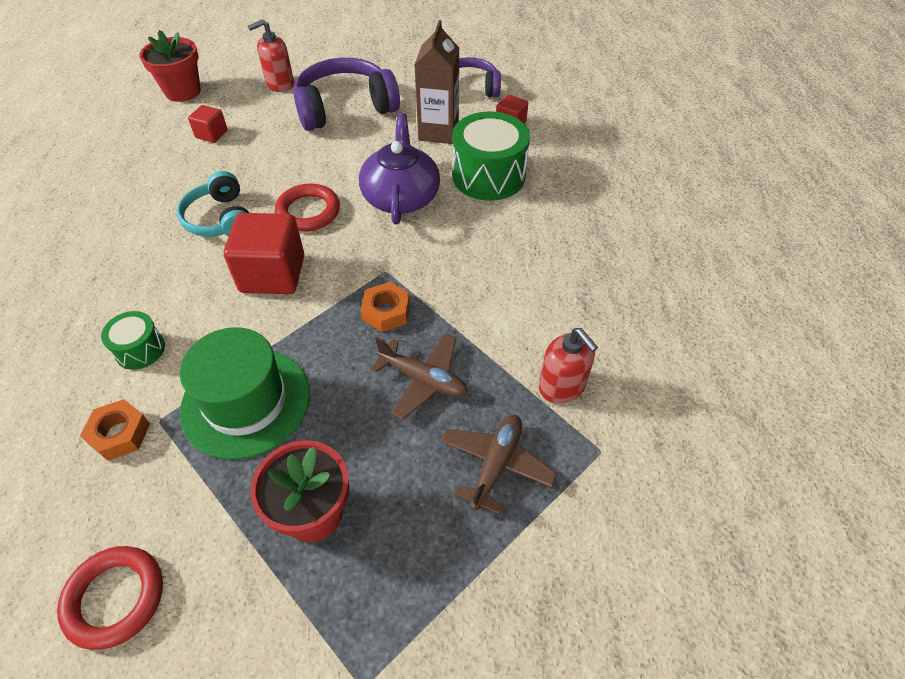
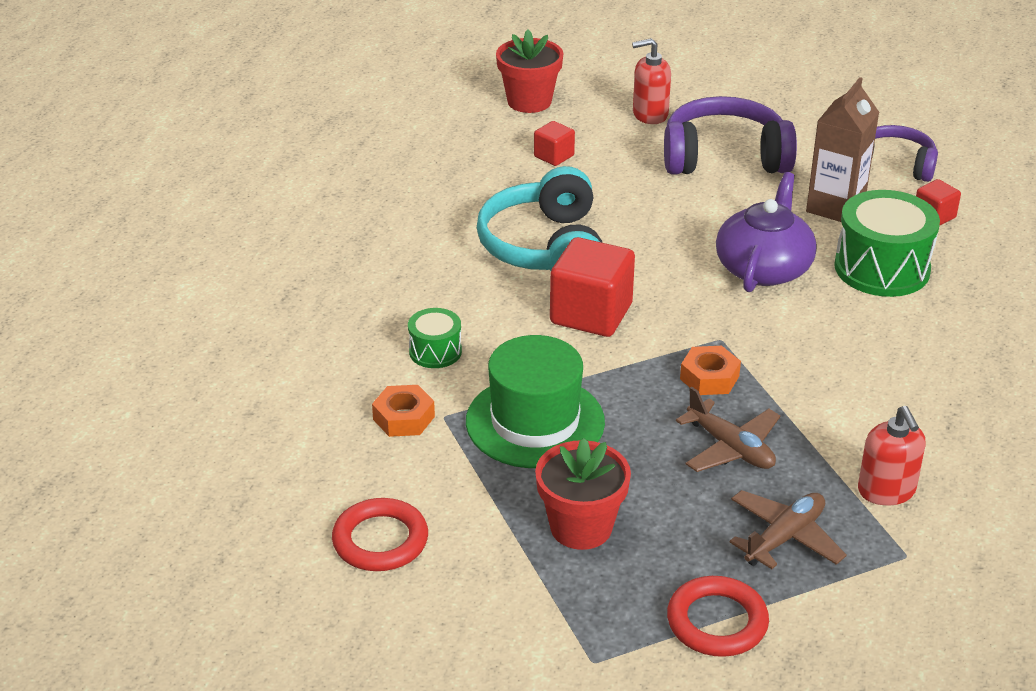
camera: 20 degrees right, 15 degrees down
turquoise headphones [177,171,249,237] -> turquoise headphones [477,166,602,271], size x1.55
red ring [275,184,340,231] -> red ring moved to [667,576,769,657]

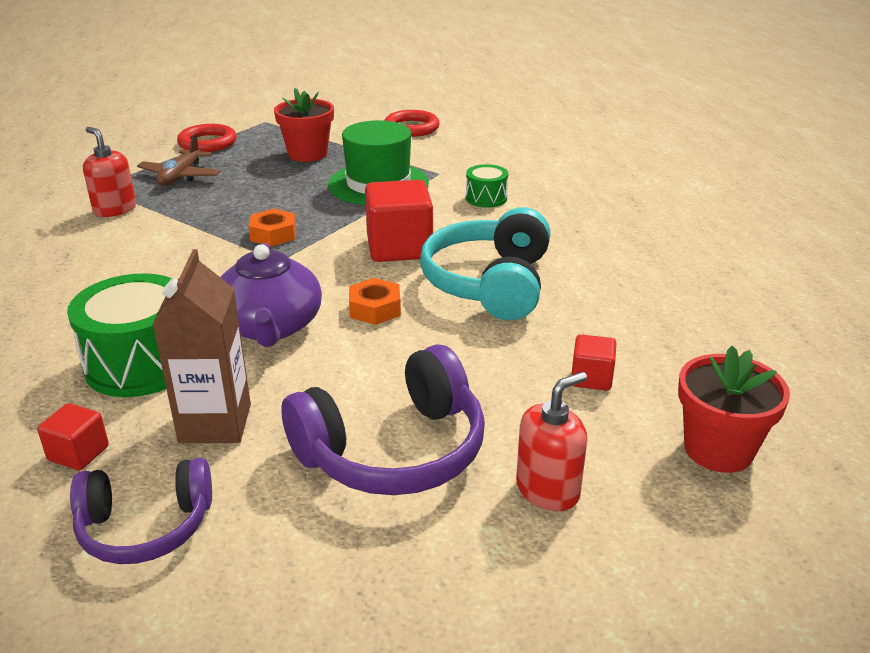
camera: 150 degrees right, 5 degrees down
orange nut [372,385,435,437] -> orange nut moved to [349,278,401,325]
turquoise headphones [477,166,602,271] -> turquoise headphones turned 135 degrees counterclockwise [420,207,550,320]
brown plane [676,387,780,472] -> none

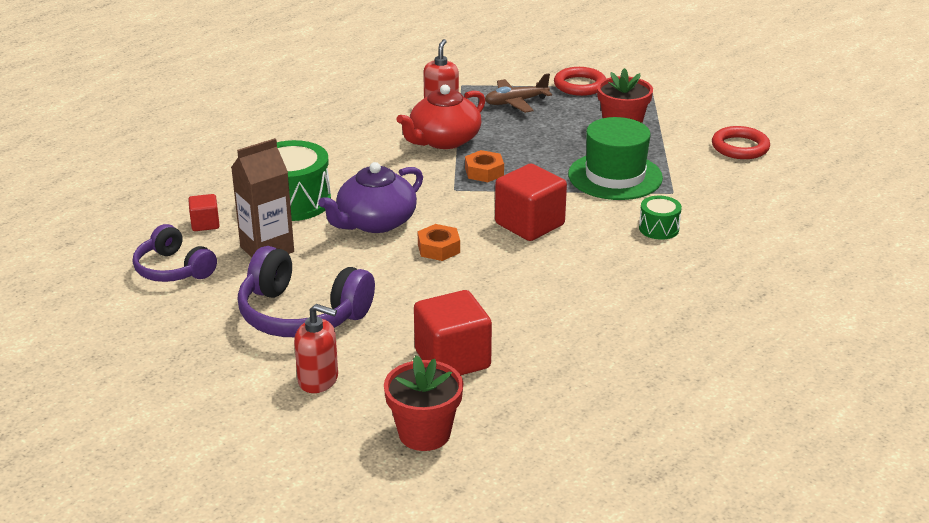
camera: 55 degrees right, 0 degrees up
turquoise headphones [420,207,550,320] -> none
red cube [571,334,616,391] -> red cube [414,290,492,375], size x1.94
none -> red teapot [396,85,485,149]

